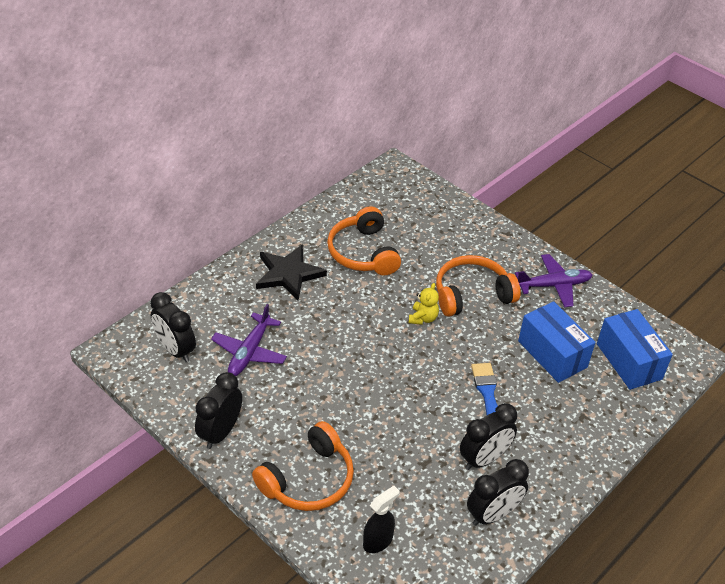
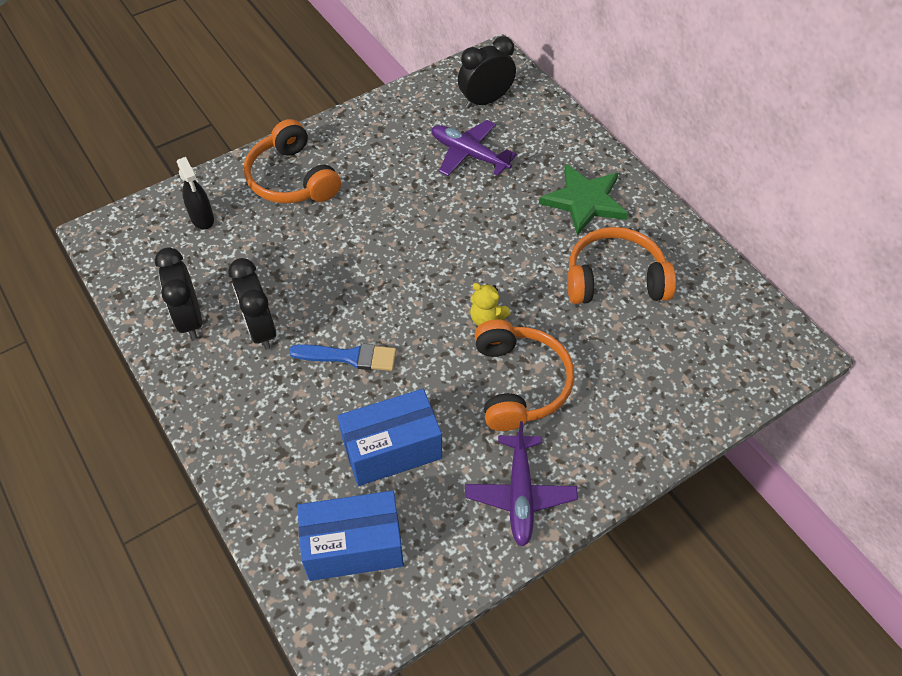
camera: 105 degrees right, 10 degrees up
black clock [195,372,242,449] -> none
black star [256,245,327,300] -> green star [539,164,629,236]

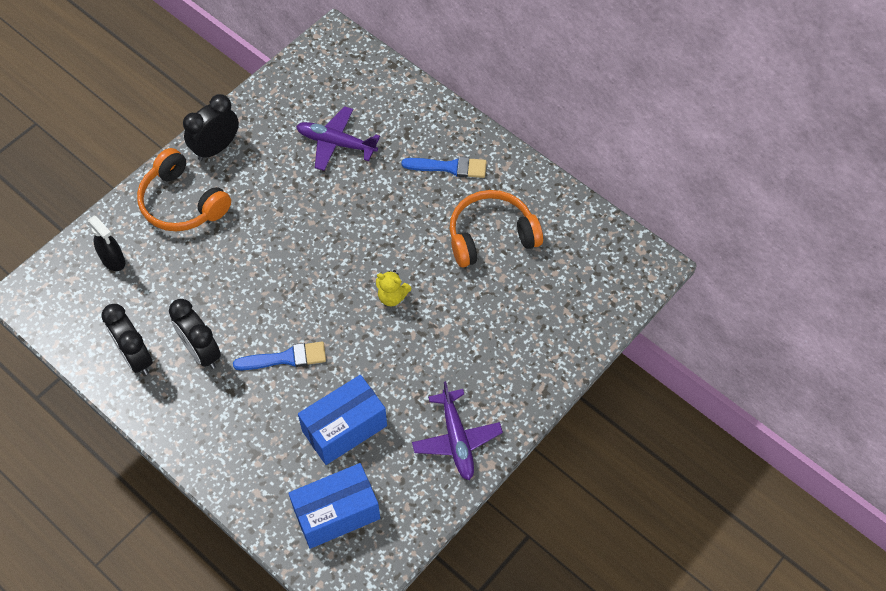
camera: 15 degrees left, 5 degrees up
black clock [458,36,516,108] -> black clock moved to [183,94,239,161]
orange headphones [474,320,574,431] -> none
green star [539,164,629,236] -> blue brush [401,157,487,178]

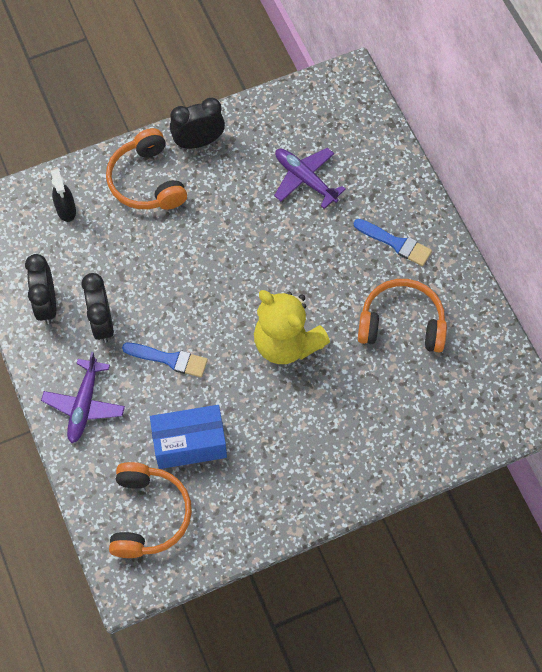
camera: 25 degrees right, 5 degrees up
blue box [289,463,380,549] -> orange headphones [109,462,192,558]
yellow teddy bear [376,270,411,306] -> yellow teddy bear [254,290,330,364], size x2.21
purple plane [412,381,503,480] -> purple plane moved to [41,352,125,443]

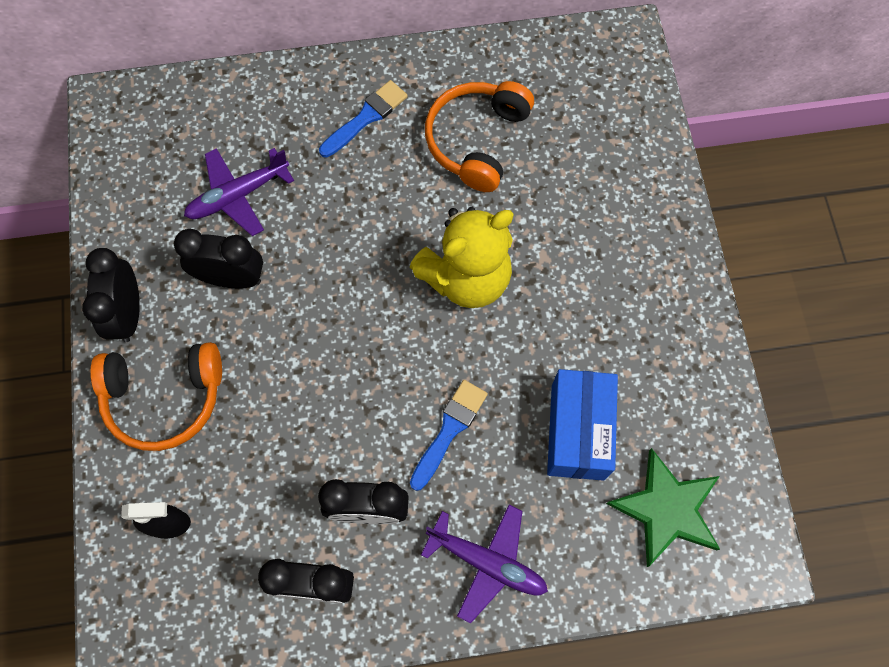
camera: 75 degrees left, 5 degrees up
orange headphones [109,462,192,558] -> green star [606,448,720,567]
none -> black clock [174,229,263,288]

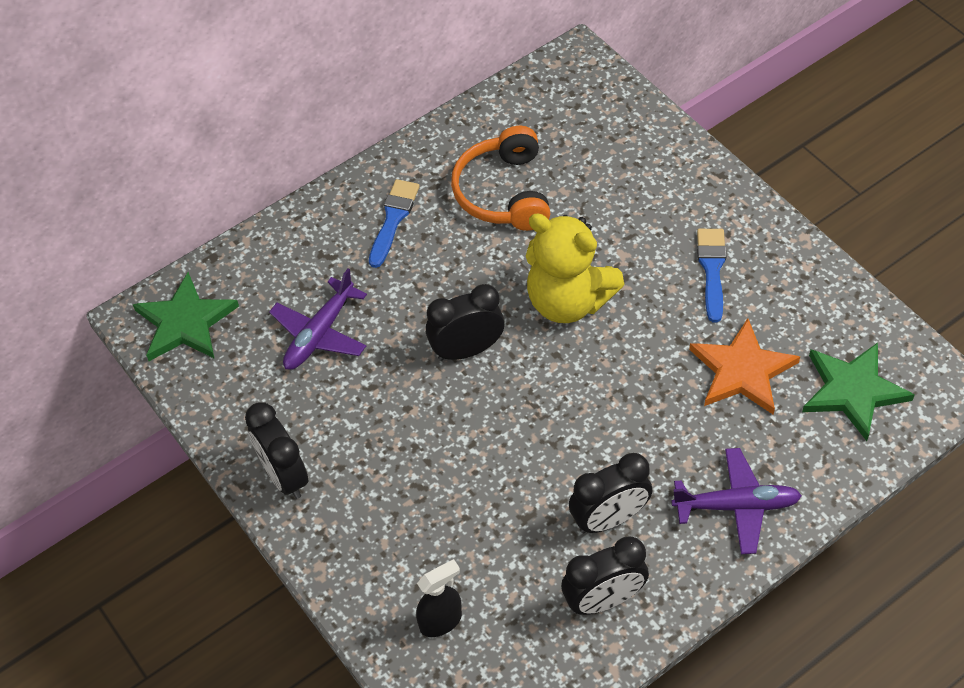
camera: 25 degrees left, 15 degrees down
orange headphones [90,342,222,451] -> none
black clock [174,229,263,288] -> black clock moved to [426,284,505,361]
yellow teddy bear [410,207,514,308] -> yellow teddy bear turned 90 degrees clockwise [526,213,625,323]
blue brush [410,380,488,491] -> blue brush moved to [697,229,727,323]
blue box [547,369,618,481] -> orange star [689,318,800,415]
none -> green star [133,272,239,361]

